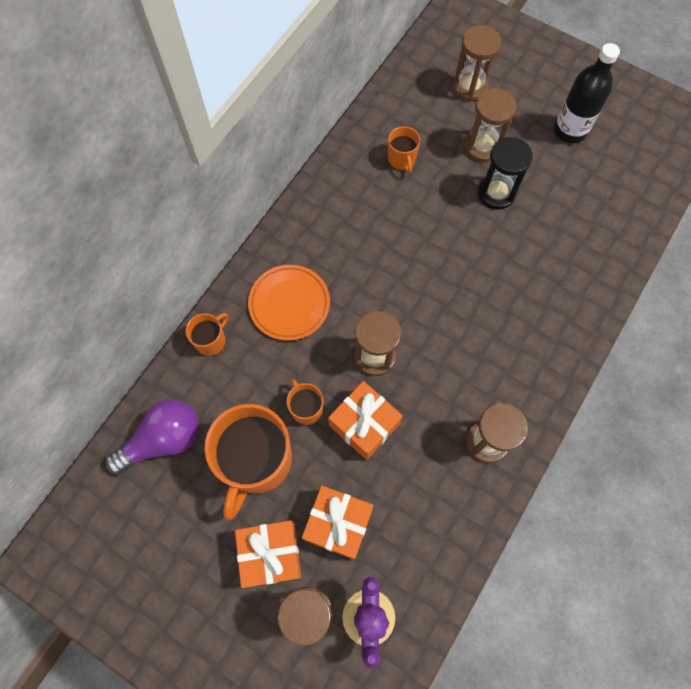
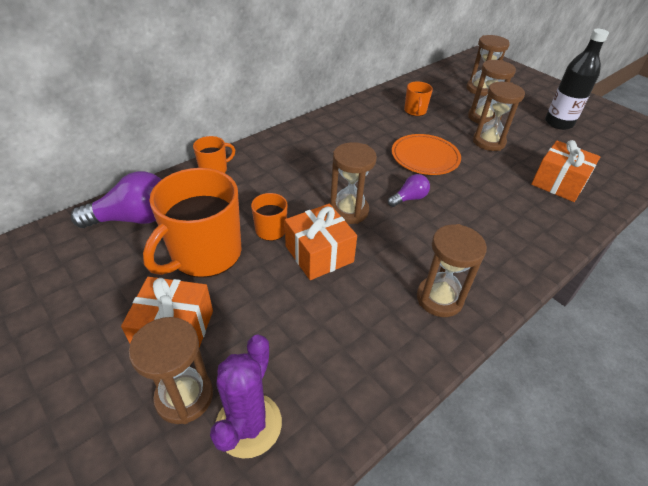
camera: 15 degrees right, 25 degrees down
orange plate [248,265,330,341] -> orange plate moved to [392,134,461,175]
orange gift [302,486,374,560] -> orange gift moved to [531,140,601,202]
black hourglass [478,137,533,210] -> brown hourglass [473,82,525,151]
none -> purple light bulb [388,174,430,207]

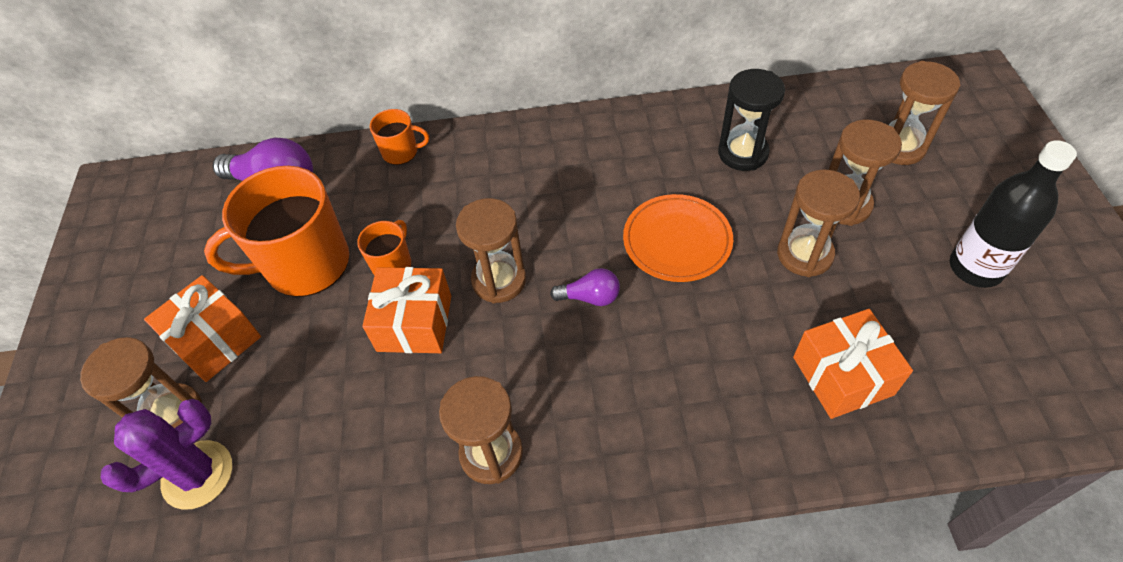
camera: 40 degrees right, 10 degrees up
orange mug [404,81,433,116] -> black hourglass [718,69,785,171]

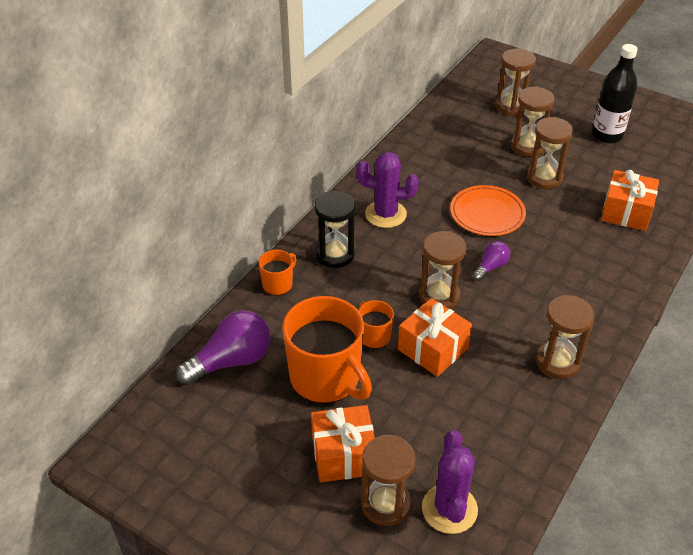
camera: 55 degrees left, 10 degrees down
orange mug [204,166,349,297] -> orange mug turned 60 degrees counterclockwise [282,296,372,404]
black hourglass [718,69,785,171] -> black hourglass moved to [314,190,355,268]
none -> purple cactus [356,152,419,228]

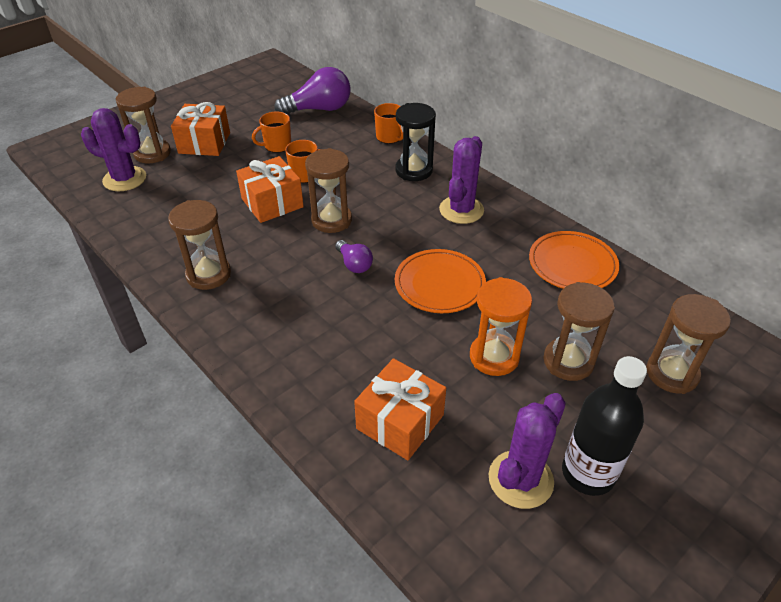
camera: 105 degrees right, 0 degrees up
purple light bulb [176,310,271,385] -> purple light bulb turned 90 degrees counterclockwise [275,67,351,114]
orange mug [282,296,372,404] -> orange mug [252,111,291,153], size x0.48
brown hourglass [527,117,573,189] -> orange hourglass [470,277,532,376]
none -> purple cactus [489,393,566,509]
none -> orange plate [529,231,619,289]

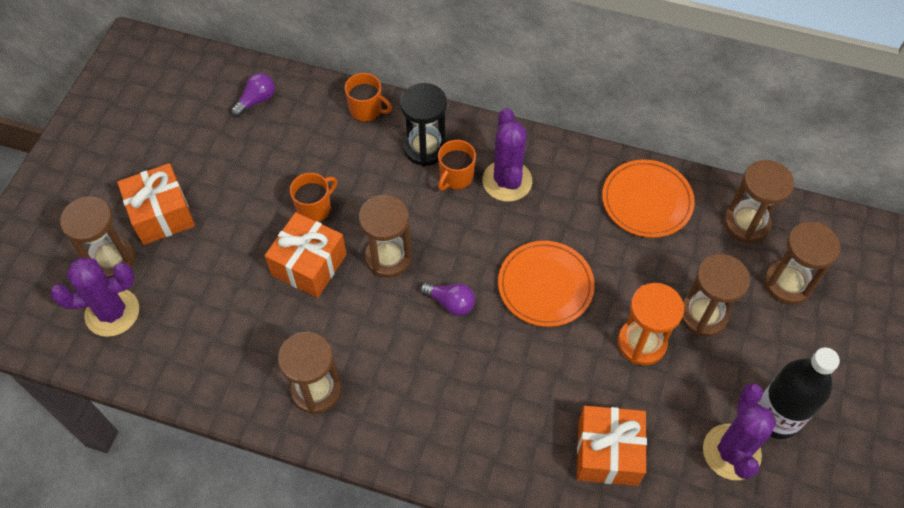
camera: 30 degrees left, 15 degrees up
orange mug [252,111,291,153] -> orange mug moved to [438,140,476,191]
purple light bulb [275,67,351,114] -> purple light bulb [231,73,275,117], size x0.53
none -> brown hourglass [724,160,794,243]

